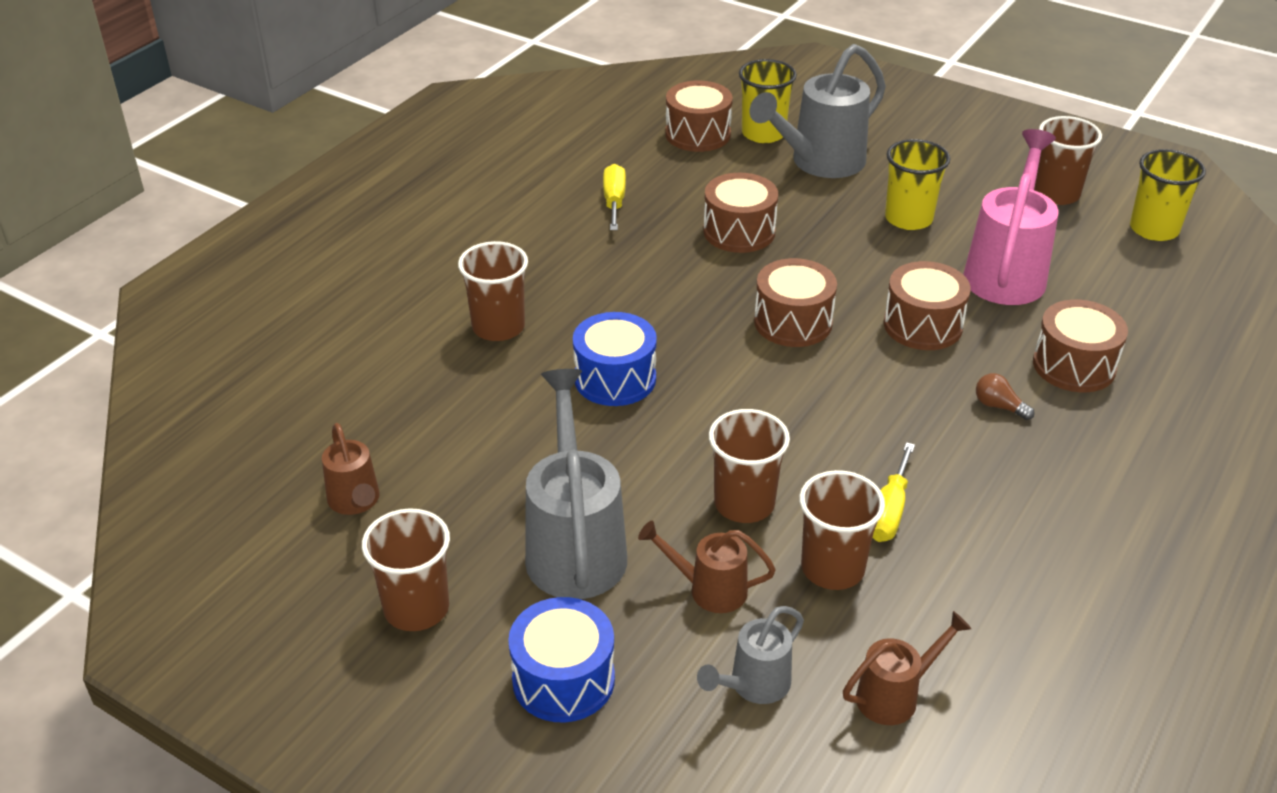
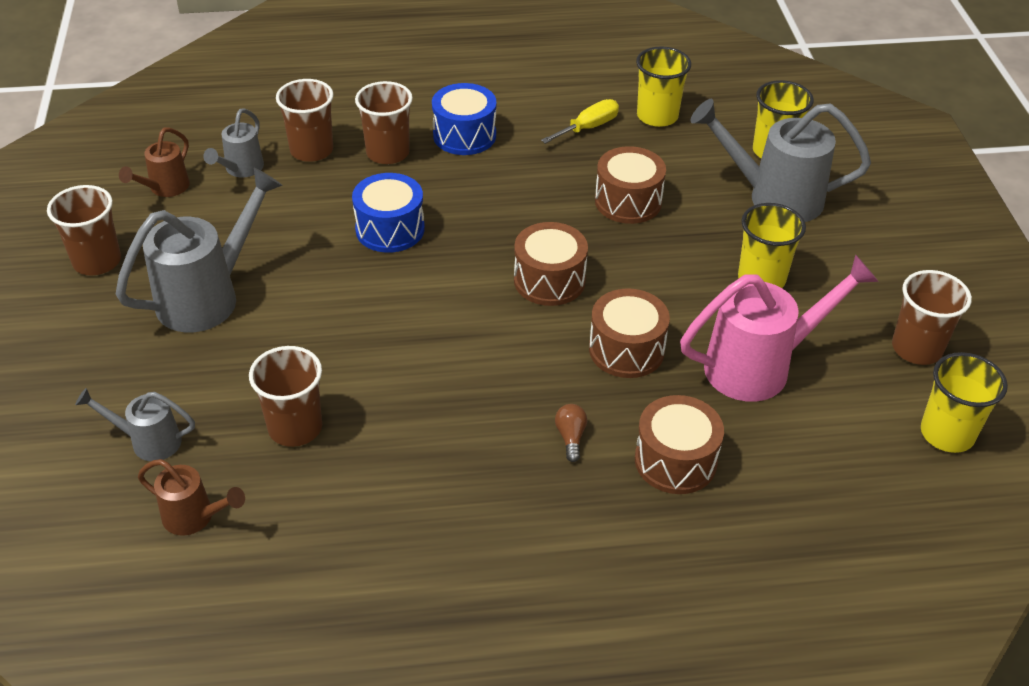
camera: 50 degrees right, 5 degrees up
blue drum [508,597,615,722] -> blue drum moved to [432,83,496,155]
brown watering can [638,521,776,613] -> none
brown drum [665,81,733,152] -> none
brown cup [709,409,790,523] -> brown cup moved to [276,79,334,162]
yellow screwdriver [873,442,915,542] -> none
none -> grey watering can [203,109,264,177]
none -> yellow cup [636,46,691,127]

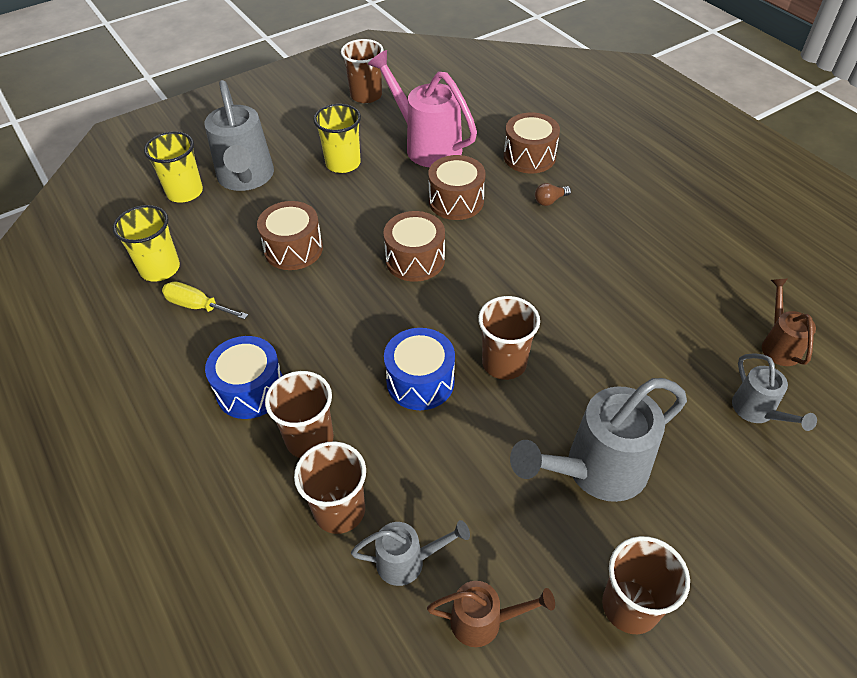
camera: 115 degrees left, 5 degrees up
grey watering can [115,167,283,332] -> grey watering can turned 45 degrees counterclockwise [510,378,687,502]
brown cup [249,346,322,447] -> brown cup moved to [478,296,540,380]
yellow cup [921,352,1008,453] -> none

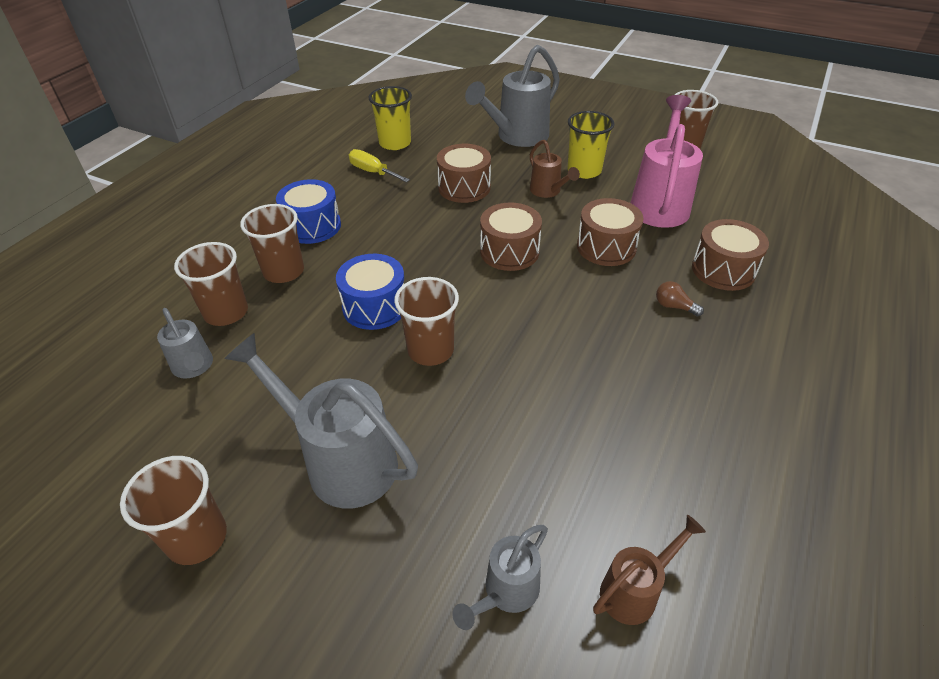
camera: 60 degrees right, 5 degrees down
yellow cup [144,132,203,203] -> none
yellow screwdriver [162,281,248,319] -> yellow screwdriver turned 45 degrees counterclockwise [349,149,410,182]
brown watering can [427,581,555,647] -> brown watering can moved to [530,140,580,198]

